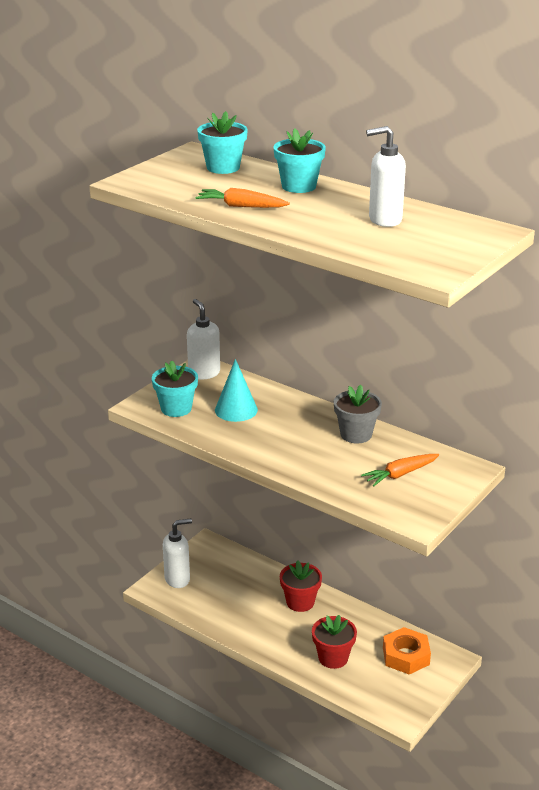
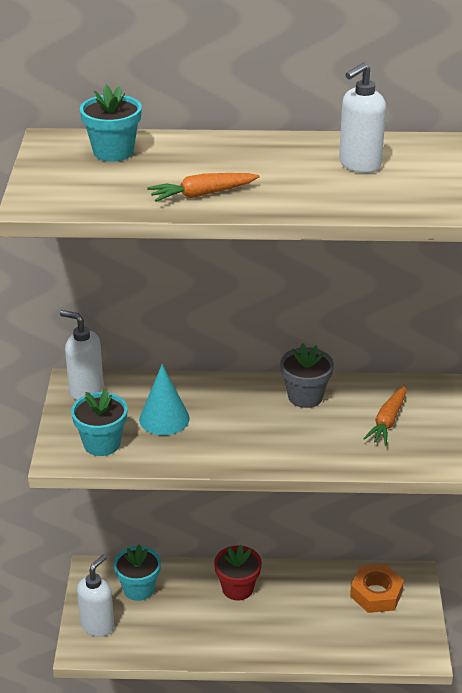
camera: 35 degrees left, 5 degrees up
turquoise flower pot [274,128,326,193] -> turquoise flower pot moved to [113,544,161,601]
red flower pot [312,615,357,669] -> none

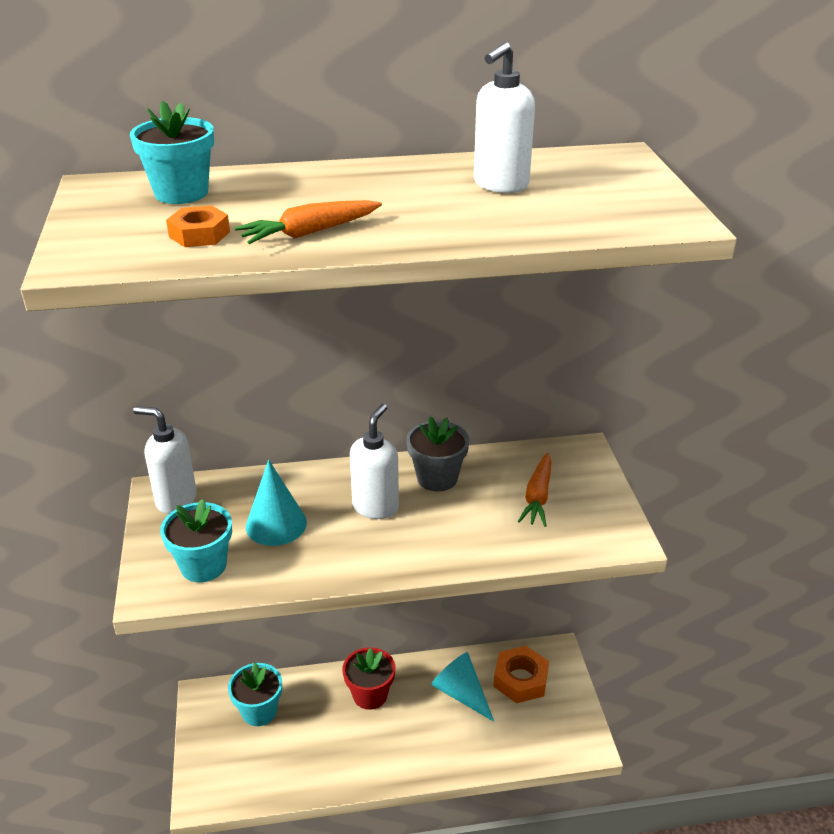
camera: 10 degrees left, 0 degrees up
white soap dispenser [77,554,114,637] -> white soap dispenser moved to [350,404,399,519]
none -> orange nut [166,205,230,247]
none -> turquoise cone [431,652,494,722]

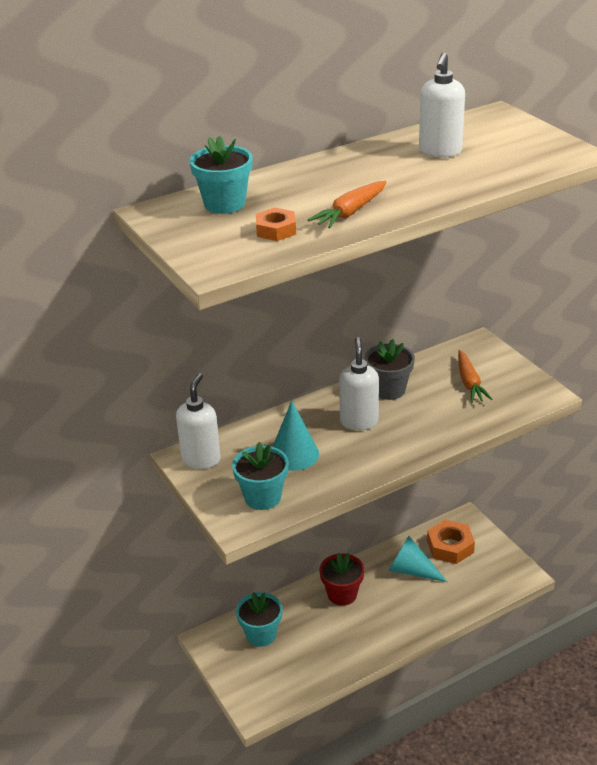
camera: 20 degrees left, 0 degrees up
white soap dispenser [133,406,197,514] -> white soap dispenser turned 105 degrees clockwise [176,373,221,469]

